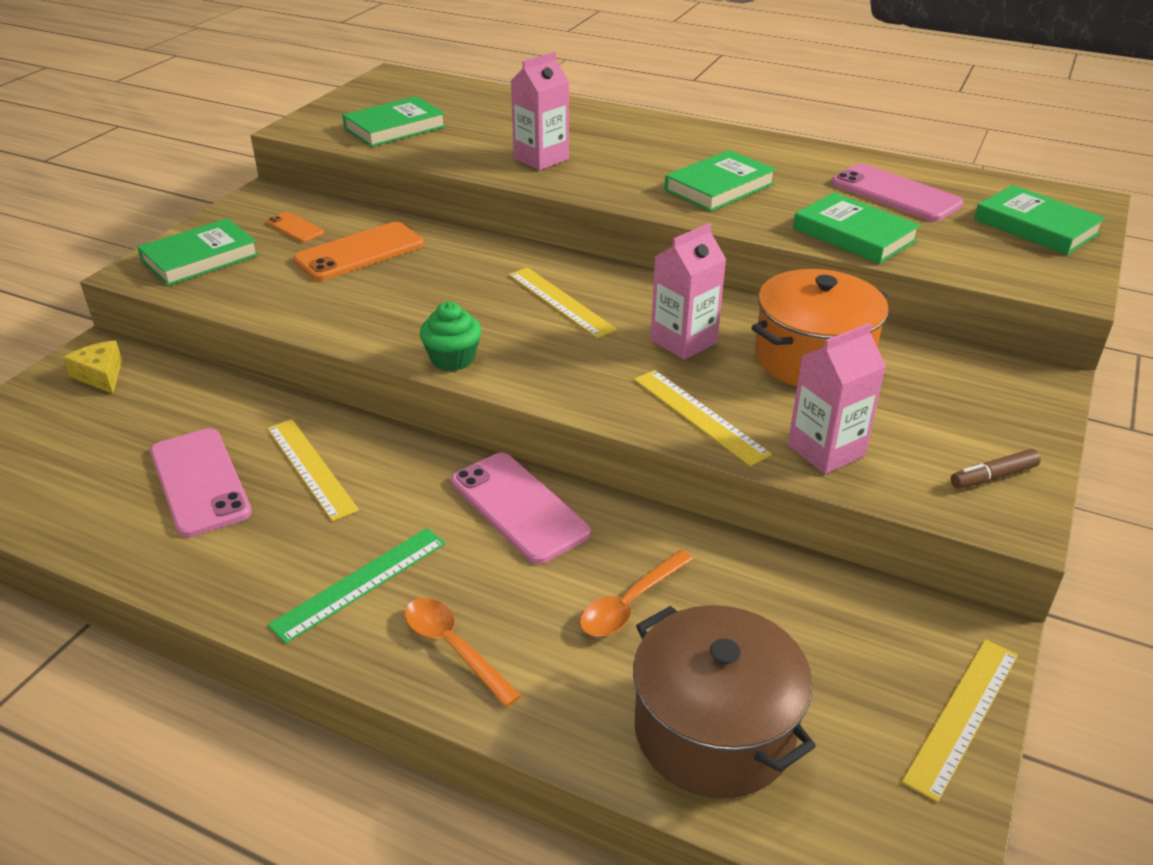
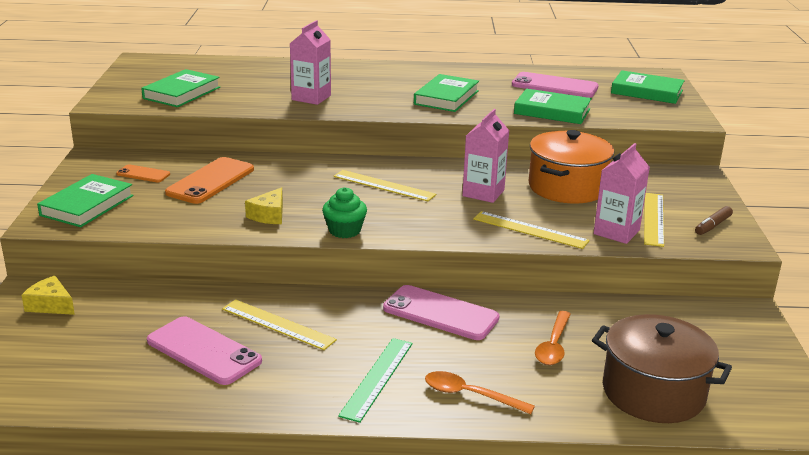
camera: 25 degrees left, 10 degrees down
yellow ruler [902,639,1018,803] -> yellow ruler moved to [644,193,664,247]
none -> yellow cheese [245,187,283,224]

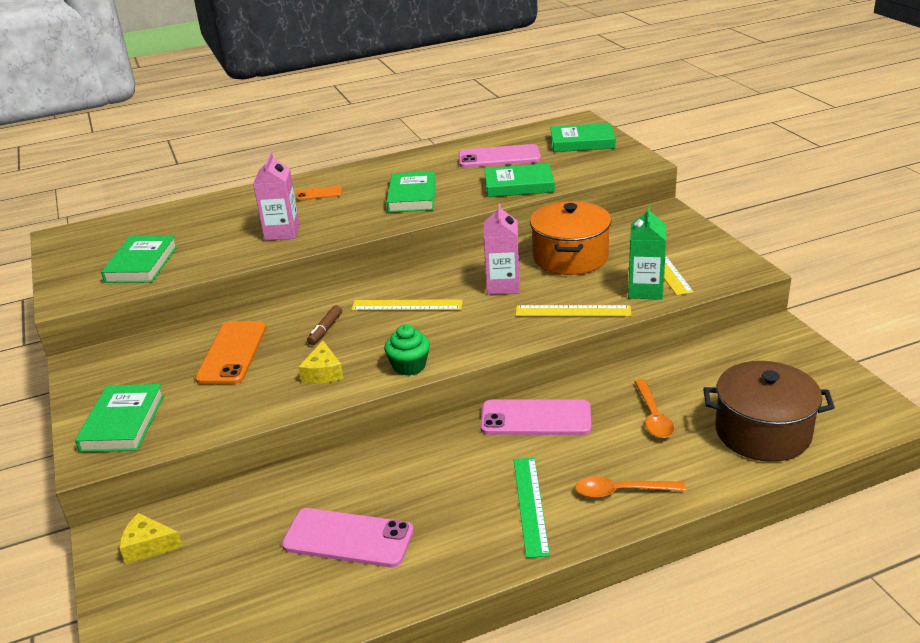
camera: 20 degrees left, 5 degrees up
orange phone [116,164,170,182] -> orange phone moved to [296,186,342,200]
yellow ruler [222,299,337,350] -> none
pink carton [593,143,650,244] -> green carton [628,206,666,300]
brown marker [695,206,733,235] -> brown marker moved to [307,305,342,345]

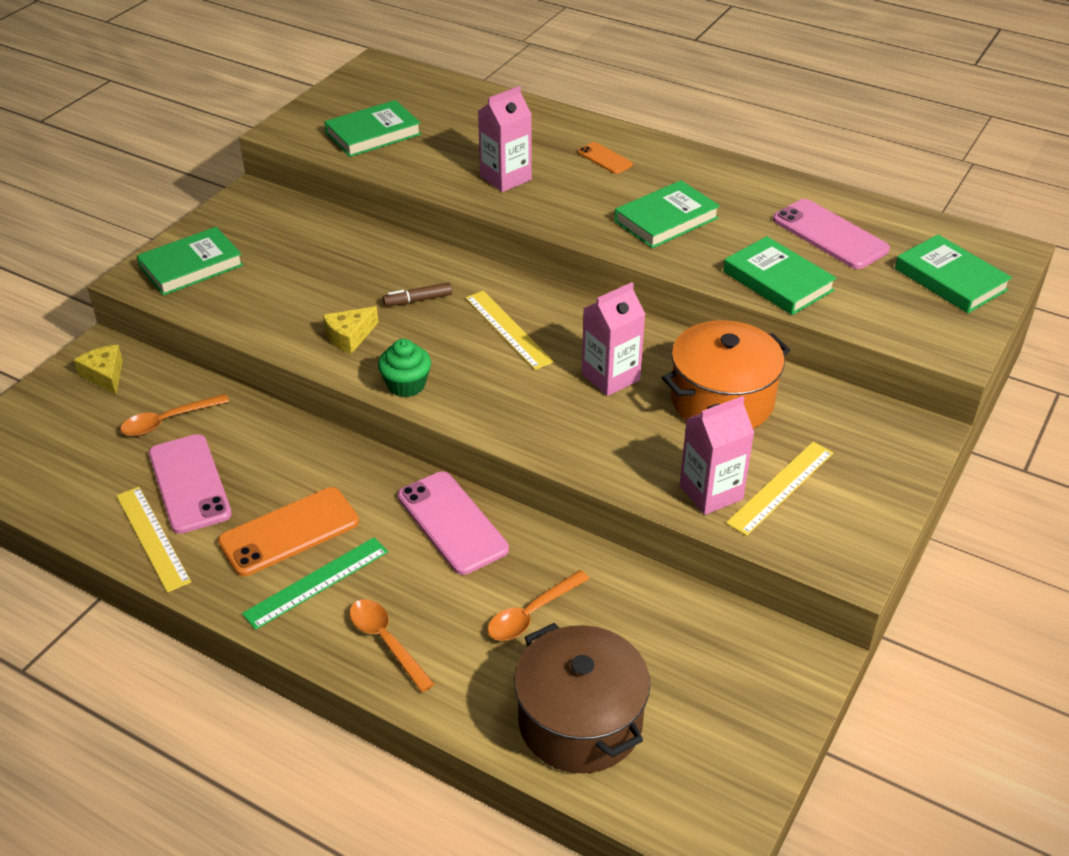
camera: 50 degrees right, 10 degrees up
orange phone [195,321,267,384] -> orange phone moved to [218,487,359,576]
yellow ruler [516,305,631,317] -> yellow ruler moved to [116,487,191,593]
green carton [628,206,666,300] -> pink carton [680,396,754,515]
none -> orange spoon [120,394,229,436]

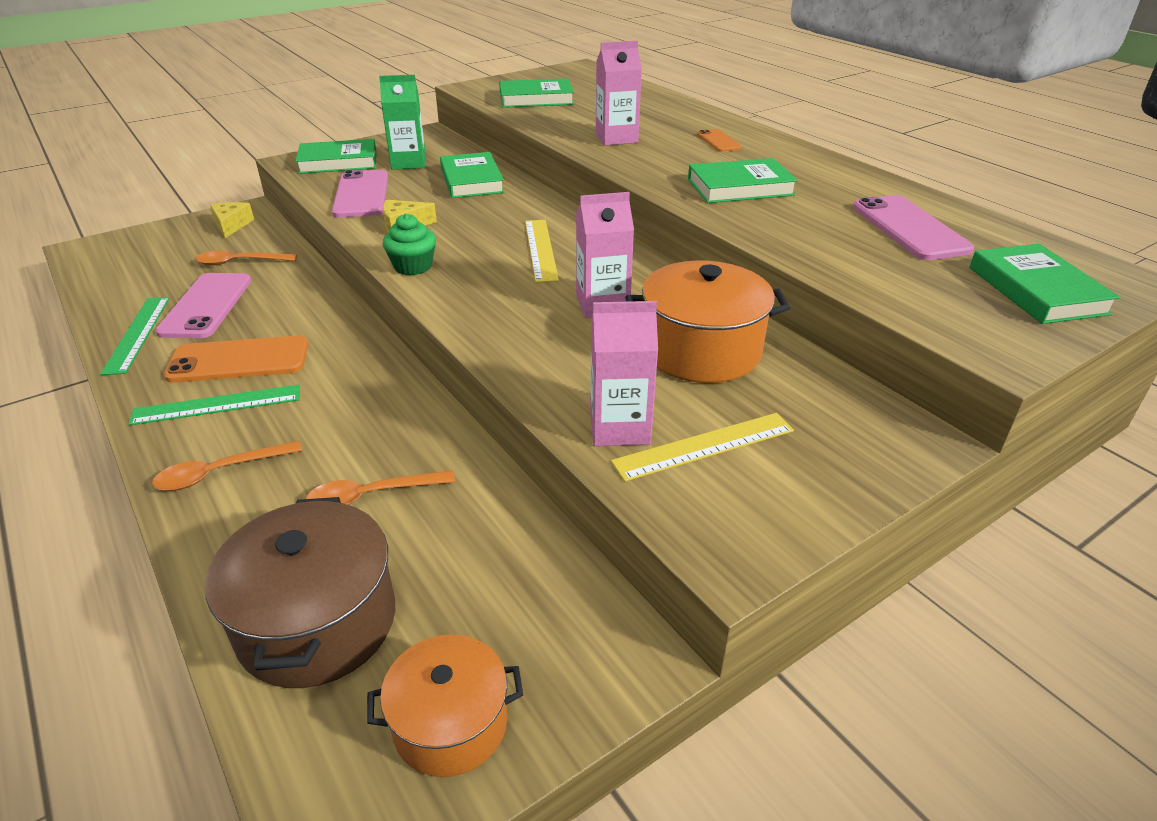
camera: 25 degrees right, 5 degrees down
yellow ruler [116,487,191,593] -> green ruler [100,297,170,375]
orange spoon [349,599,434,692] -> orange spoon turned 105 degrees counterclockwise [152,441,302,491]
brown marker [383,283,452,306] -> none
pink phone [398,471,509,575] -> pink phone moved to [332,170,388,218]
green book [723,236,837,315] -> green book moved to [440,152,505,198]
none -> orange pot [367,634,523,777]
none -> green carton [379,75,426,170]

